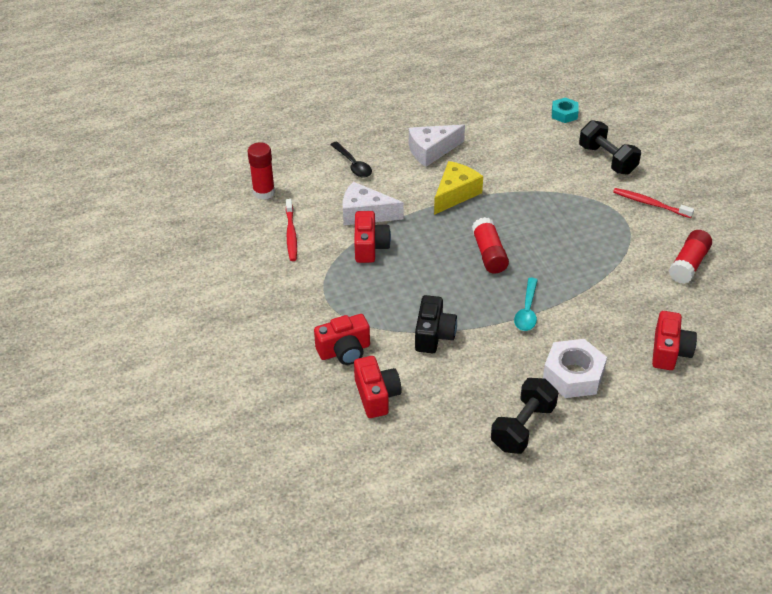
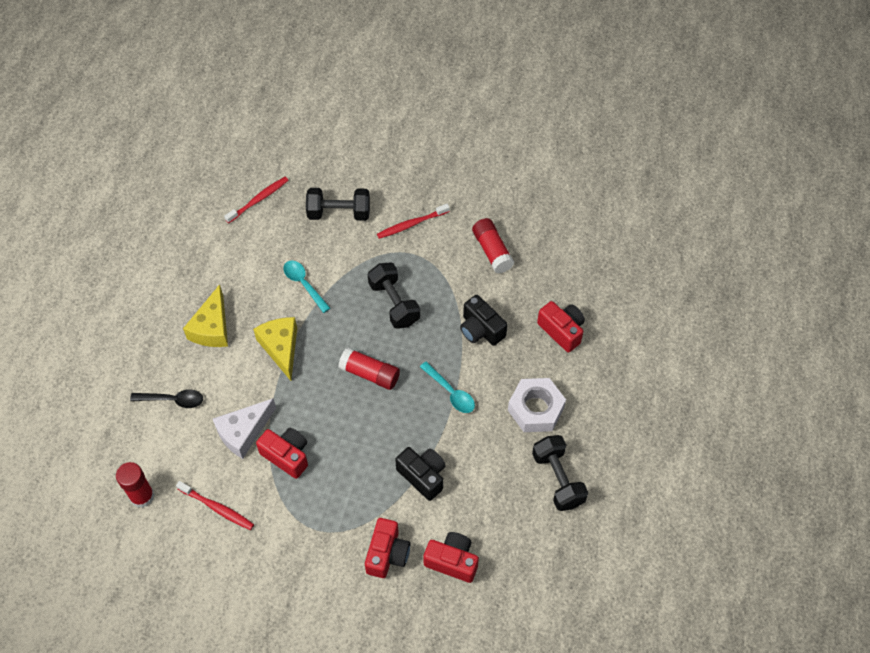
camera: 55 degrees left, 15 degrees up
white cheese [409,124,465,167] -> yellow cheese [183,284,228,347]
turquoise nut [552,97,579,123] -> red toothbrush [224,177,288,223]
none -> turquoise spoon [283,261,330,313]
none -> black dumbbell [368,262,420,329]
none -> black camera [460,295,508,346]

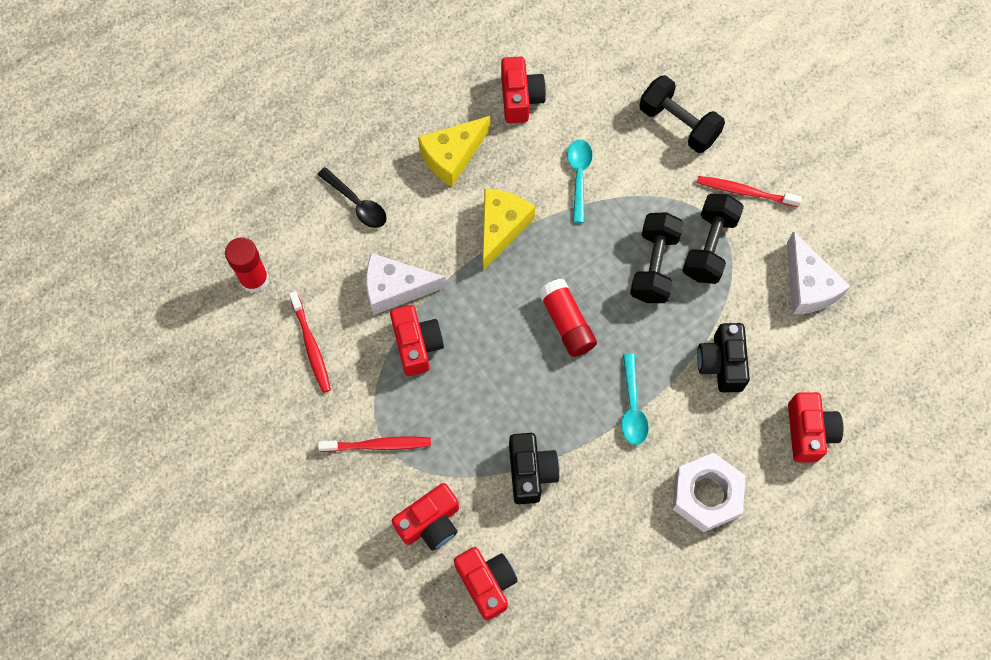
camera: 40 degrees right, 10 degrees up
red toothbrush [224,177,288,223] -> red toothbrush moved to [318,437,431,452]
red glue stick [472,218,514,273] -> white cheese [787,231,850,315]
black dumbbell [532,435,588,511] -> black dumbbell moved to [682,194,744,284]
none -> red camera [501,56,546,123]

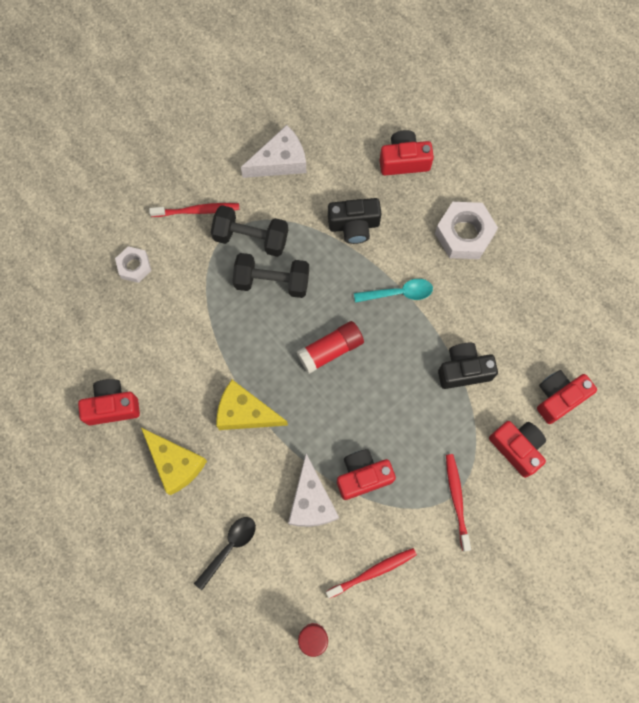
camera: 95 degrees left, 5 degrees up
turquoise spoon [567,139,593,223] -> none
black dumbbell [639,75,725,153] -> white nut [115,246,151,283]
red toothbrush [697,176,802,207] -> red toothbrush turned 105 degrees counterclockwise [149,203,239,217]

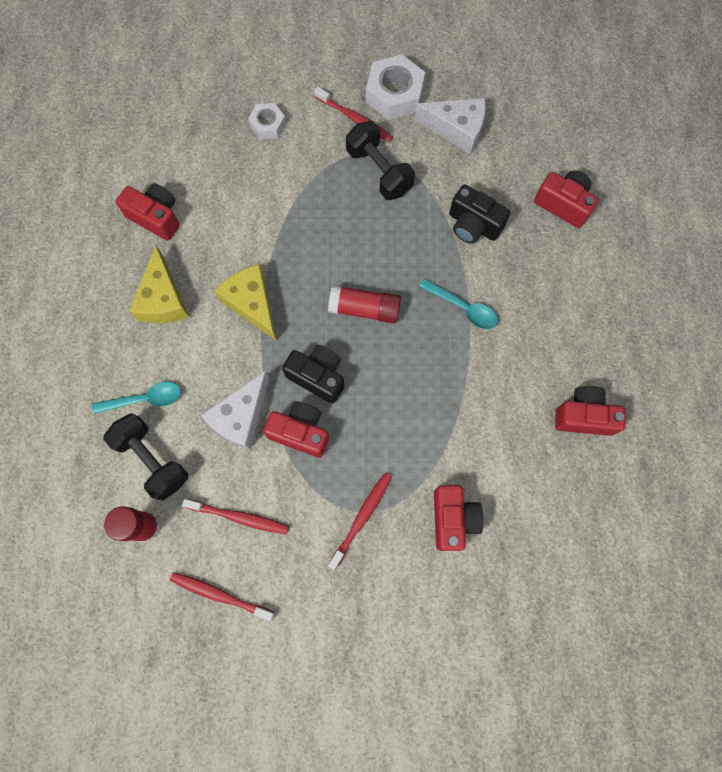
camera: 40 degrees right, 0 degrees up
black spoon [194,517,256,590] -> turquoise spoon [92,381,181,414]
black dumbbell [233,253,309,298] -> black dumbbell moved to [103,413,188,501]
white nut [435,202,498,259] -> white nut moved to [366,54,425,120]
black camera [438,343,498,389] -> black camera moved to [282,345,345,404]
red camera [537,370,597,424] -> red camera moved to [555,386,626,436]
none -> red toothbrush [170,572,274,621]

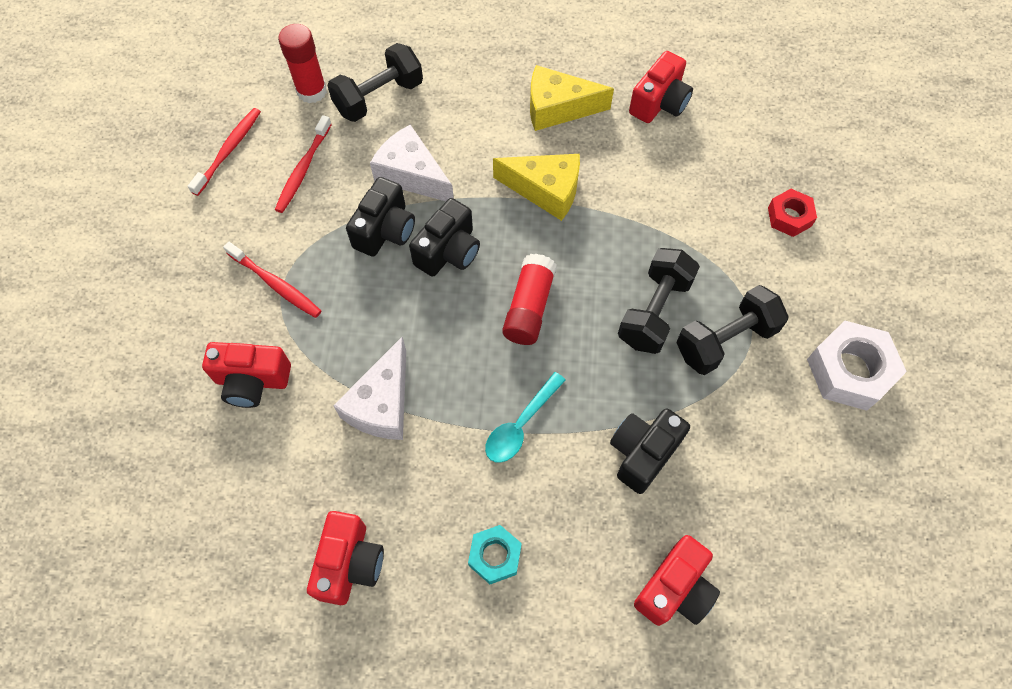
camera: 95 degrees right, 10 degrees down
turquoise spoon [92,381,181,414] -> none
yellow cheese [214,264,277,341] -> yellow cheese turned 45 degrees clockwise [493,154,580,221]
white nut [248,103,286,140] -> red nut [768,189,817,237]
red camera [263,401,329,458] -> black camera [346,177,415,257]
red toothbrush [314,87,393,142] -> none
white cheese [414,98,486,154] -> white cheese moved to [333,337,406,440]
none -> turquoise nut [468,525,522,584]
none -> black dumbbell [618,248,700,354]

